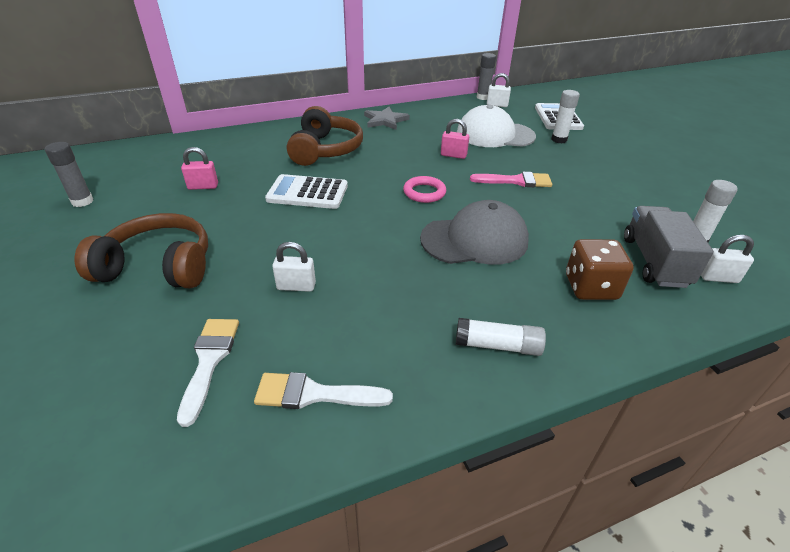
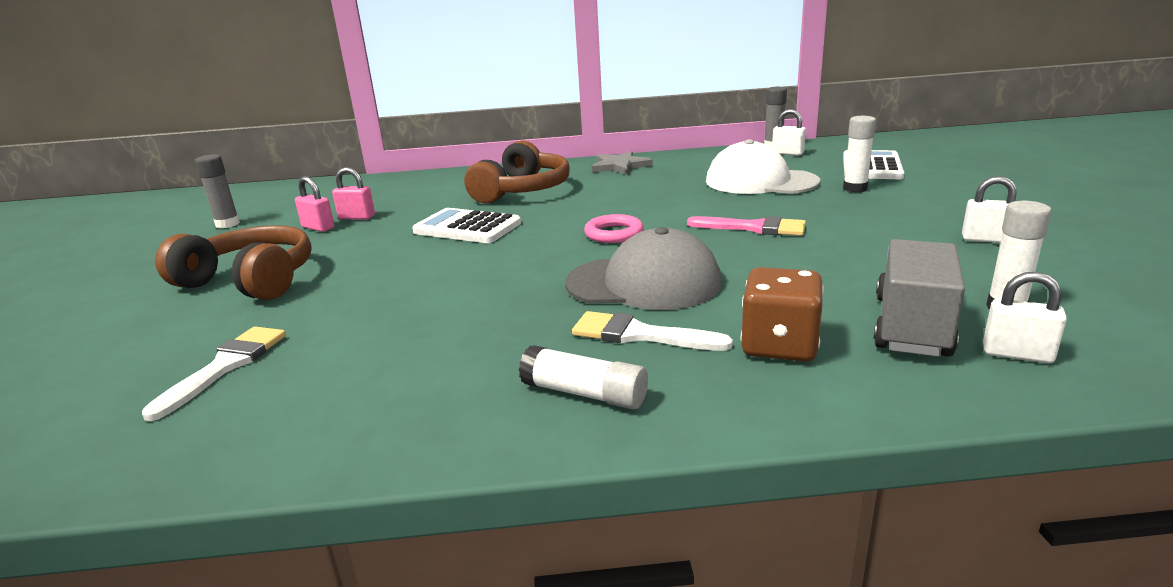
camera: 20 degrees right, 15 degrees down
white brush [254,372,393,409] -> white brush moved to [572,311,733,351]
white padlock [272,242,316,292] -> white padlock moved to [962,176,1017,243]
pink padlock [441,119,469,159] -> pink padlock moved to [295,176,334,232]

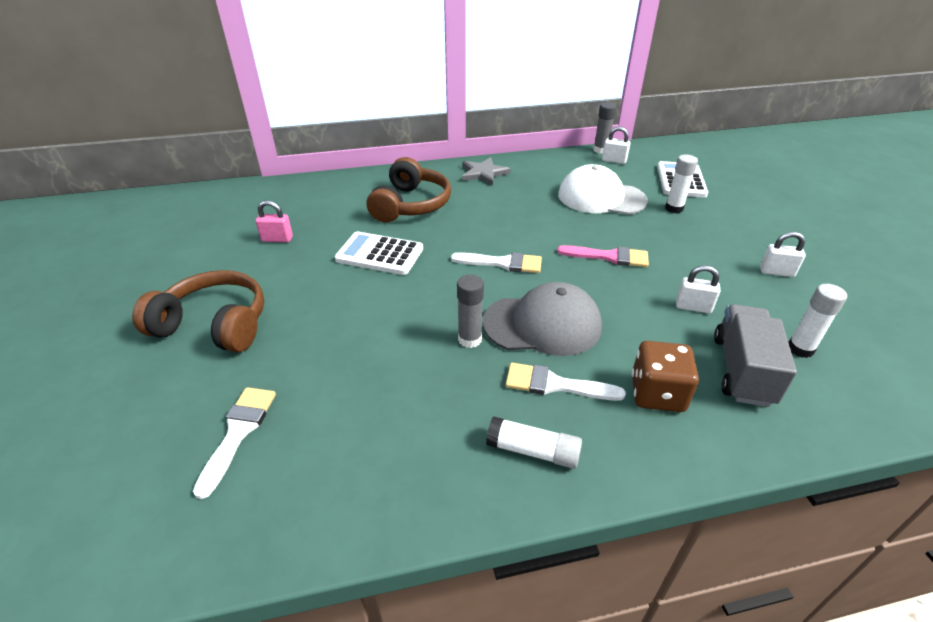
camera: 10 degrees left, 15 degrees up
grey glue stick [195,154,240,228] -> grey glue stick moved to [457,275,484,348]
pink padlock [295,176,334,232] -> none
pink ring [584,214,643,243] -> white brush [451,252,542,273]
white padlock [983,272,1067,363] -> white padlock moved to [676,265,720,313]

